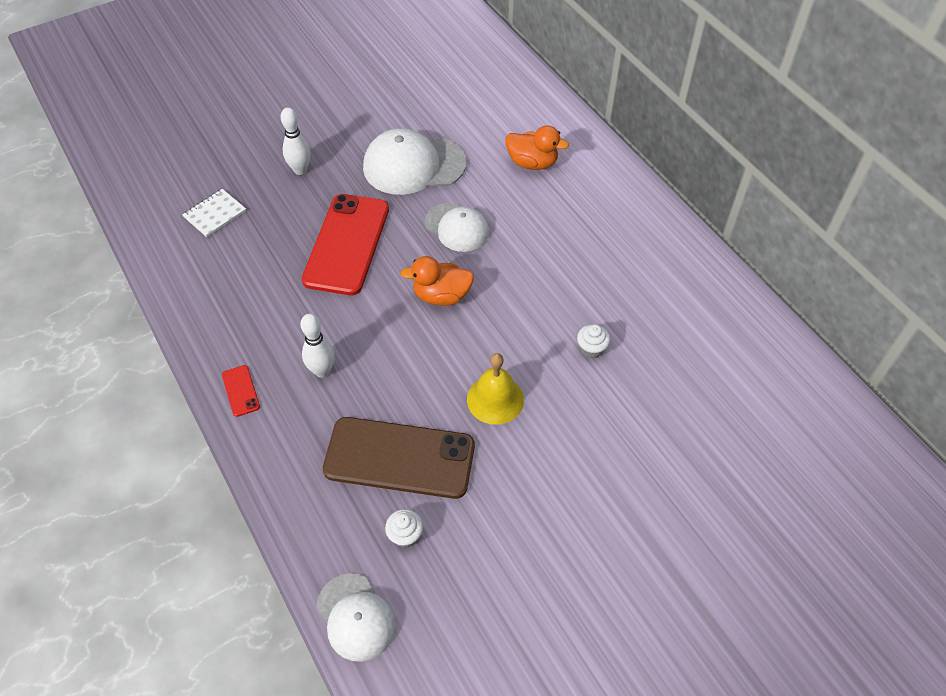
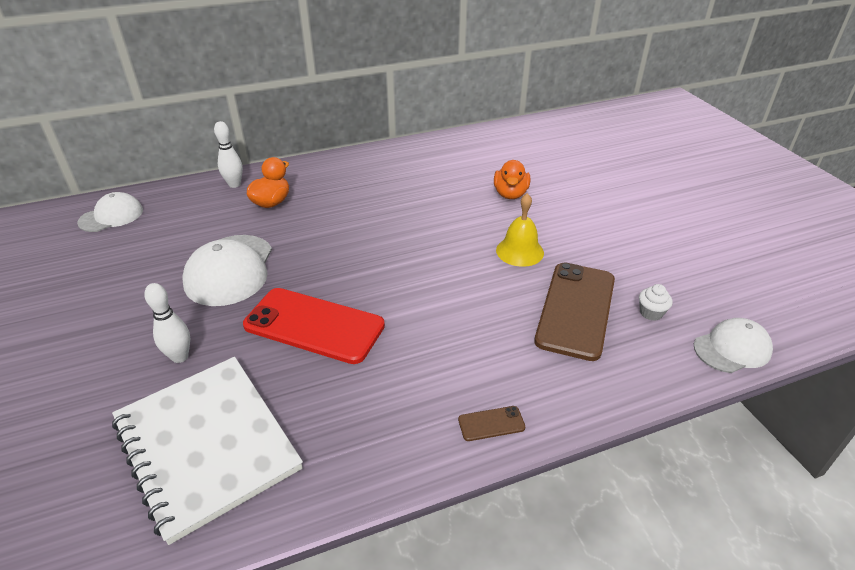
camera: 80 degrees left, 15 degrees down
white notebook [182,189,246,237] -> white notebook [112,357,303,545], size x2.50
red phone [222,365,260,417] -> brown phone [458,406,525,441]
white bowling pin [300,314,335,378] -> white bowling pin moved to [214,121,243,188]
orange duck [400,256,474,306] -> orange duck moved to [494,160,530,199]
white cap [425,203,489,252] -> white cap moved to [77,192,143,232]
white cupcake [577,324,610,358] -> none

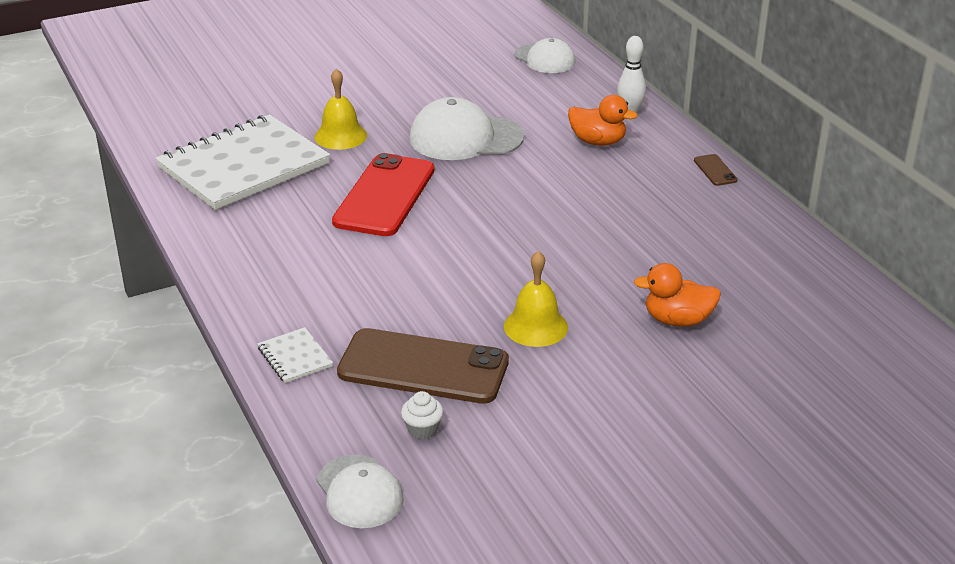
camera: 85 degrees right, 5 degrees down
white bowling pin [144,283,190,363] -> yellow bell [315,68,367,150]
brown phone [458,406,525,441] -> brown phone moved to [694,154,738,186]
none -> white notebook [258,327,333,383]

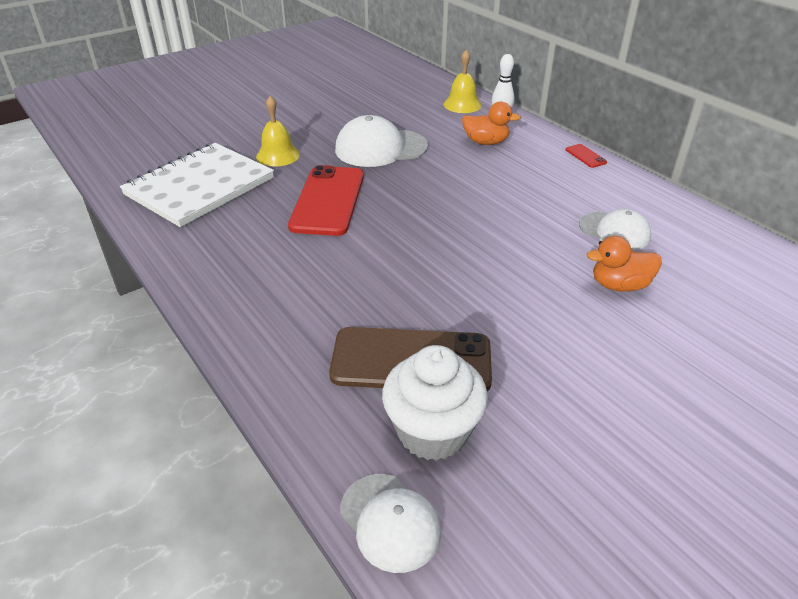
camera: 10 degrees left, 5 degrees up
white notebook [258,327,333,383] -> none
white cupcake [401,391,443,440] -> white cupcake [382,345,488,461], size x2.32
yellow bell [504,251,568,347] -> yellow bell moved to [443,50,482,113]
white cap [514,38,575,73] -> white cap moved to [579,209,651,250]
brown phone [694,154,738,186] -> red phone [566,144,607,168]

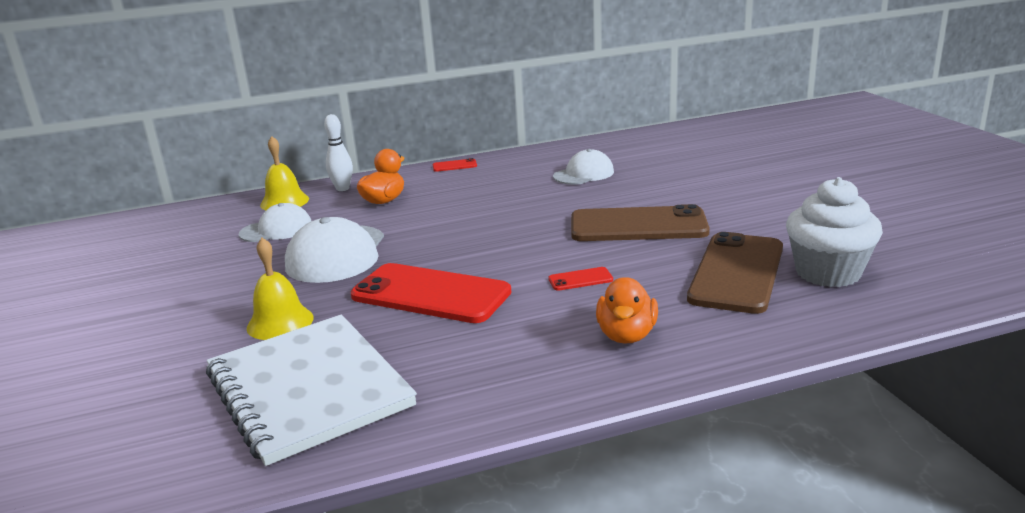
camera: 70 degrees left, 15 degrees down
white cap [340,474,441,573] -> white cap moved to [239,203,311,242]
orange duck [587,236,662,292] -> orange duck moved to [596,277,658,344]
none -> red phone [548,267,613,291]
none -> brown phone [571,204,710,241]

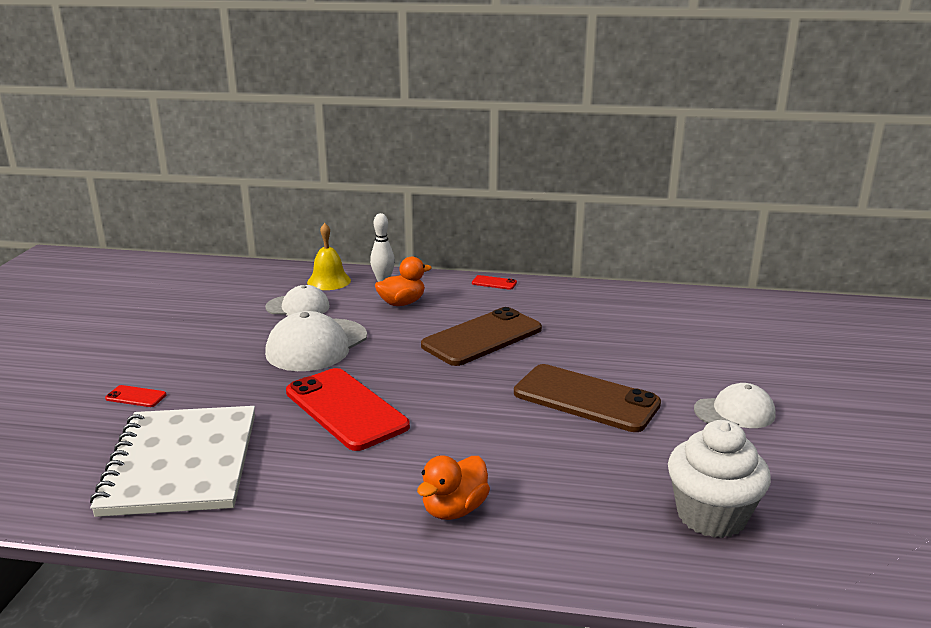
camera: 25 degrees right, 0 degrees up
yellow bell [247,238,314,340] -> none
red phone [548,267,613,291] -> red phone moved to [105,385,166,407]
white cap [553,149,614,185] -> white cap moved to [694,383,776,428]
brown phone [687,232,783,314] -> brown phone moved to [421,307,542,366]

